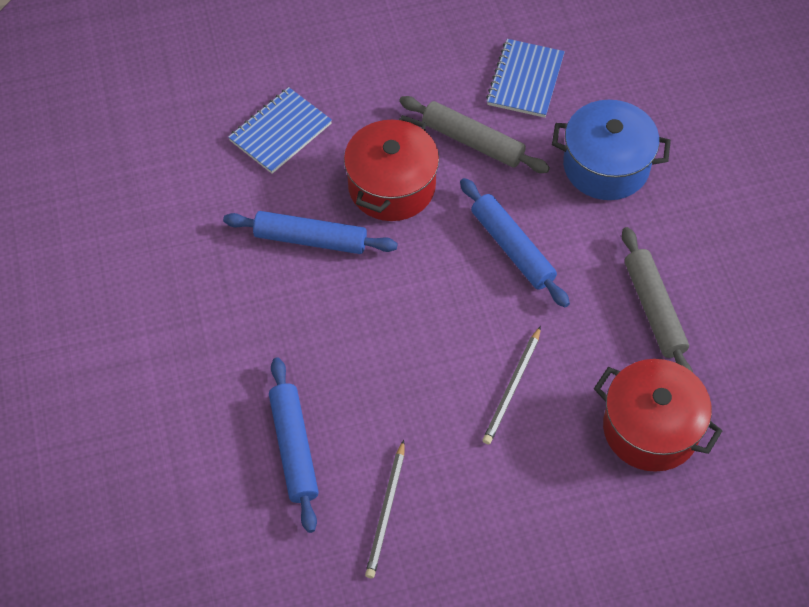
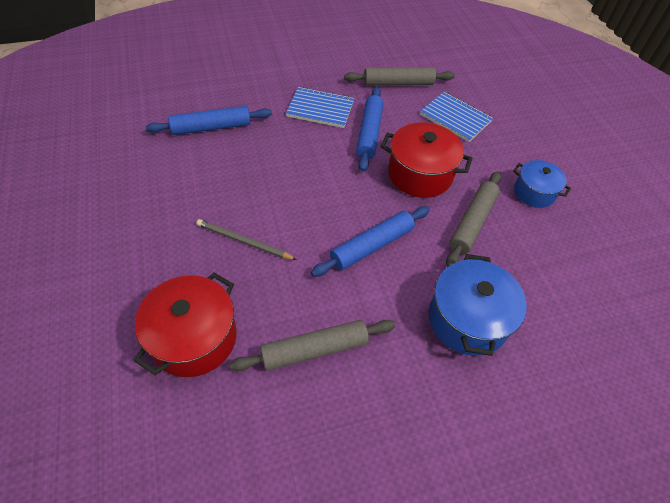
camera: 85 degrees right, 5 degrees down
grey pencil [365,440,405,578] -> none
blue notebook [486,39,565,118] -> blue notebook moved to [286,87,354,128]
none -> grey rolling pin [344,67,455,86]
none -> blue pot [513,160,571,208]

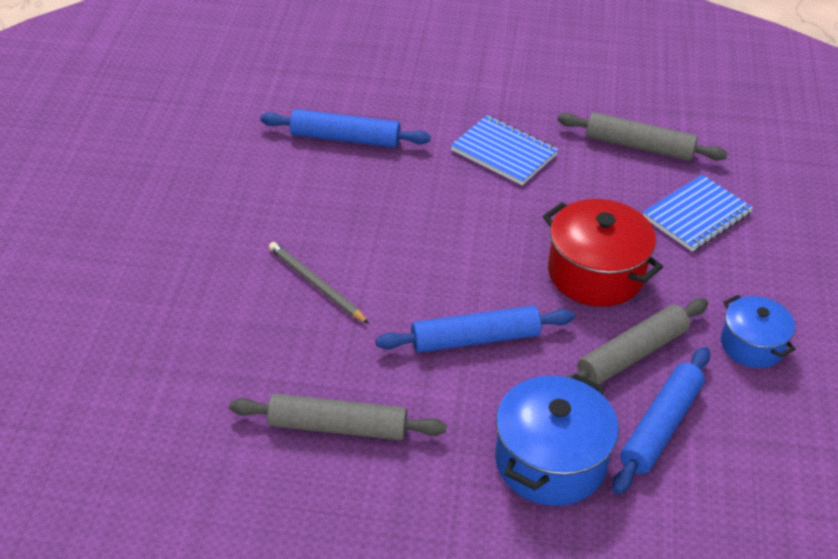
camera: 25 degrees right, 10 degrees down
red pot [133,273,237,377] -> none
blue rolling pin [356,87,383,172] -> blue rolling pin moved to [612,347,710,494]
blue notebook [420,92,493,142] -> blue notebook turned 75 degrees clockwise [642,175,753,252]

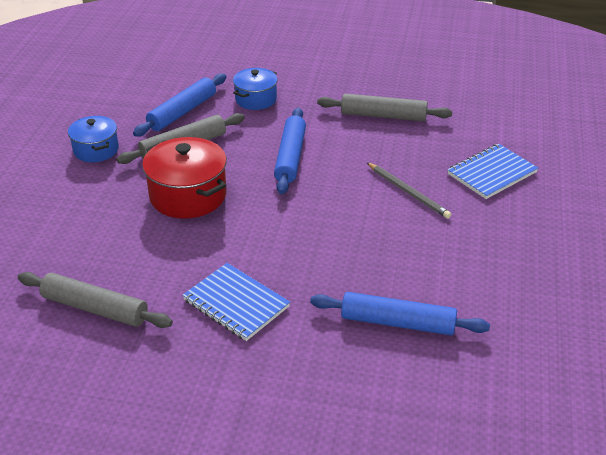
camera: 175 degrees left, 5 degrees down
blue rolling pin [376,306,575,353] -> blue rolling pin turned 75 degrees counterclockwise [274,108,306,194]
blue pot [495,374,619,506] -> blue pot [233,68,278,110], size x0.63
blue notebook [642,175,753,252] -> blue notebook moved to [447,144,538,199]

